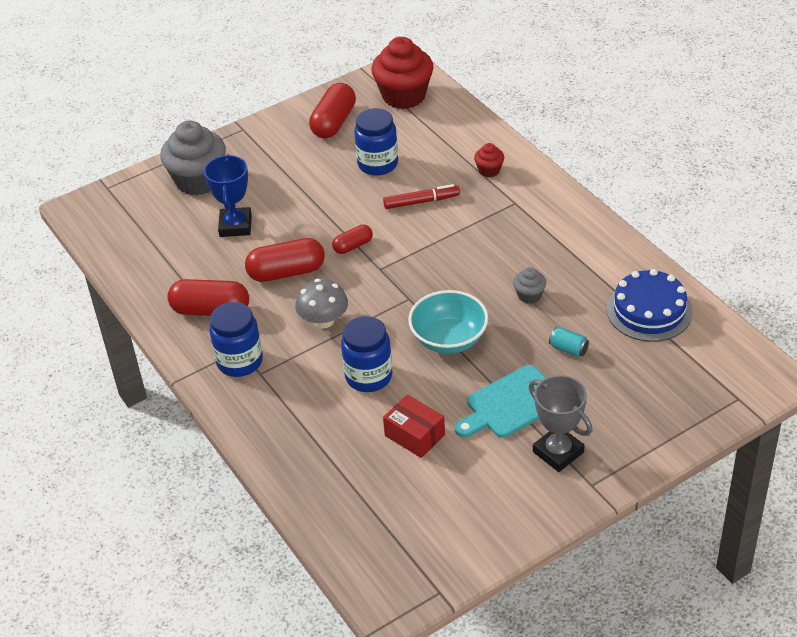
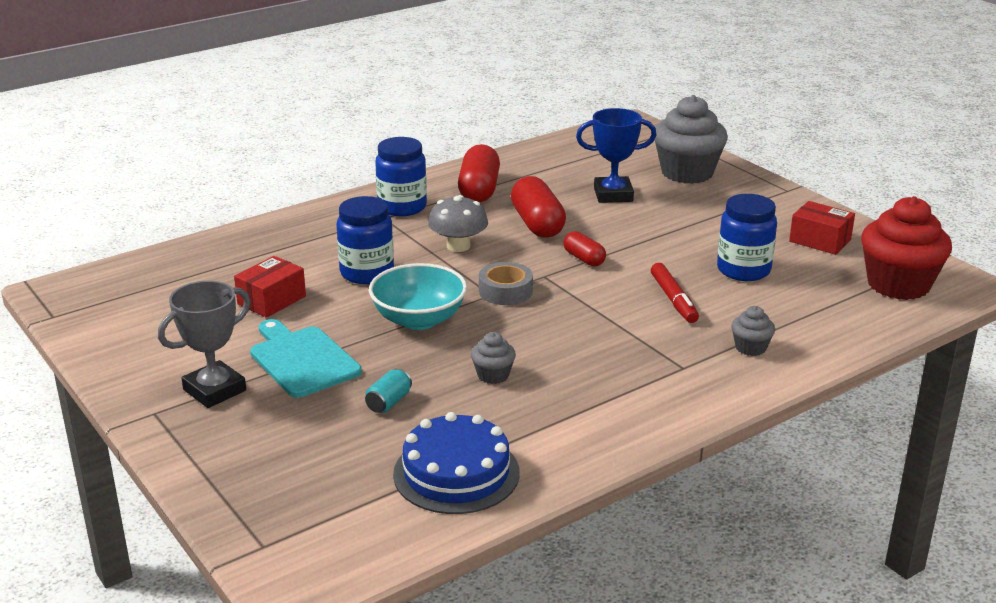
camera: 85 degrees right, 15 degrees down
red capsule [309,83,356,138] -> red box [789,201,855,255]
red cupcake [474,143,504,177] -> grey cupcake [731,306,775,356]
none -> grey tape [479,262,533,305]

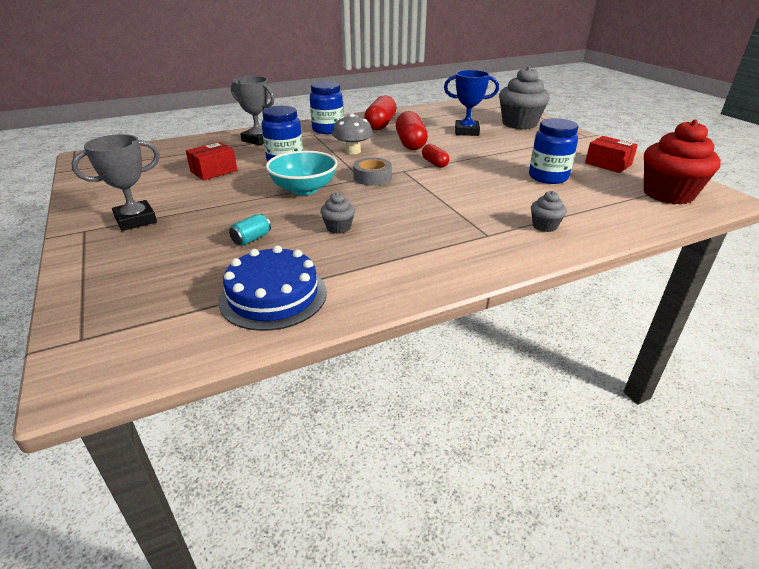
camera: 10 degrees right, 5 degrees up
turquoise cutting board [250,319,362,398] -> none
red marker [651,263,699,323] -> none
none -> grey trophy [231,76,275,145]

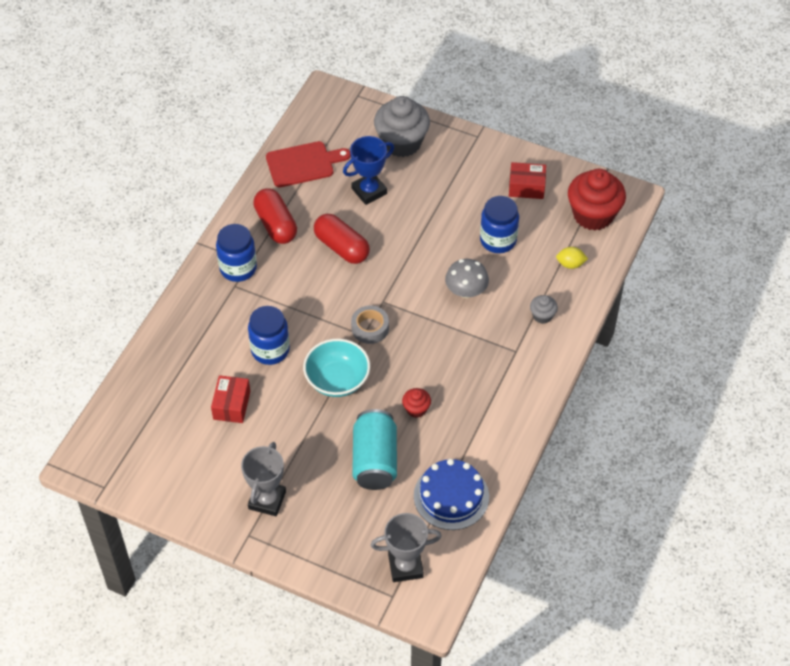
camera: 40 degrees left, 20 degrees up
turquoise can [229,214,271,246] -> turquoise can [352,409,397,490], size x2.34
grey trophy [231,76,275,145] -> grey trophy moved to [371,513,442,582]
grey cupcake [320,192,355,234] -> red cupcake [402,388,431,418]
grey mushroom [332,114,373,154] -> grey mushroom moved to [445,259,489,298]
red capsule [422,144,449,168] -> none
none -> red cutting board [266,141,351,187]
none -> yellow lemon [556,247,588,269]

